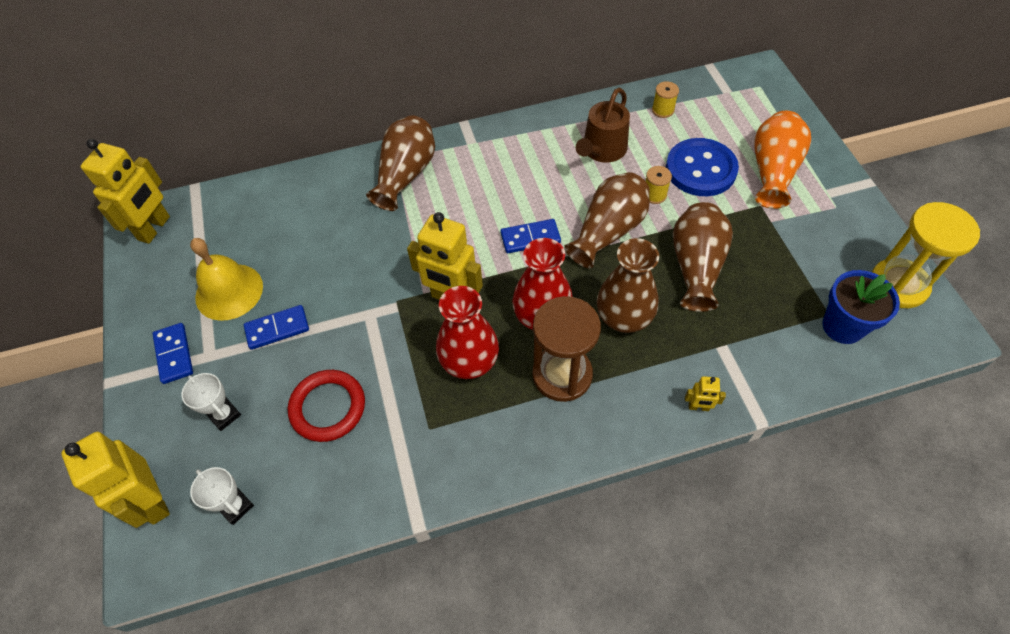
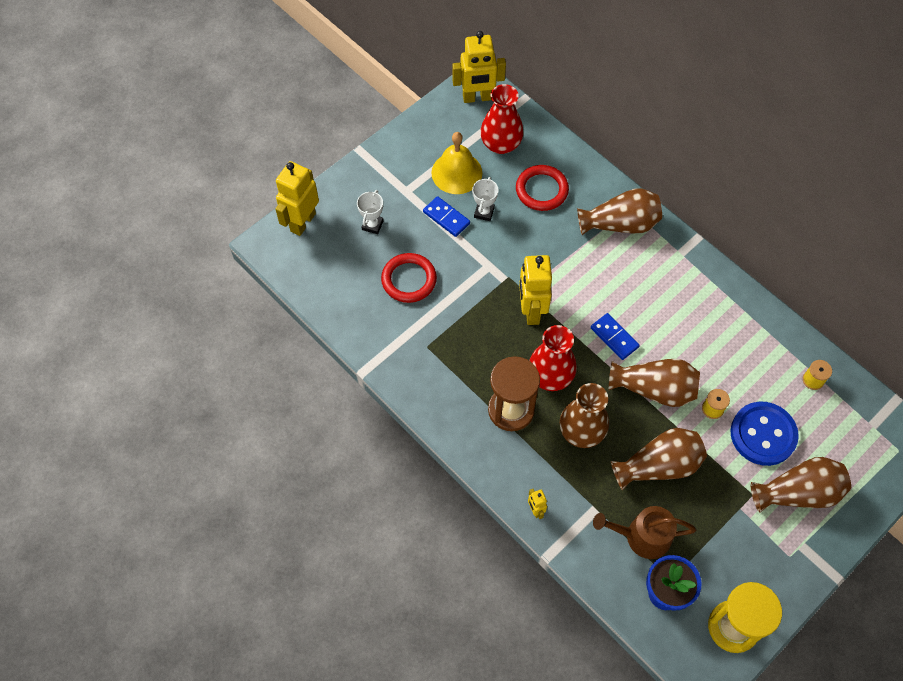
camera: 60 degrees right, 5 degrees up
blue domino [152,323,193,384] -> none
white trophy [190,467,254,525] -> white trophy moved to [472,177,499,221]
red vase [436,286,499,379] -> red vase moved to [480,84,524,154]
brown watering can [576,88,630,163] -> brown watering can moved to [593,506,696,559]
orange vase [754,111,811,209] -> brown vase [751,457,851,513]
none -> red ring [516,165,569,211]

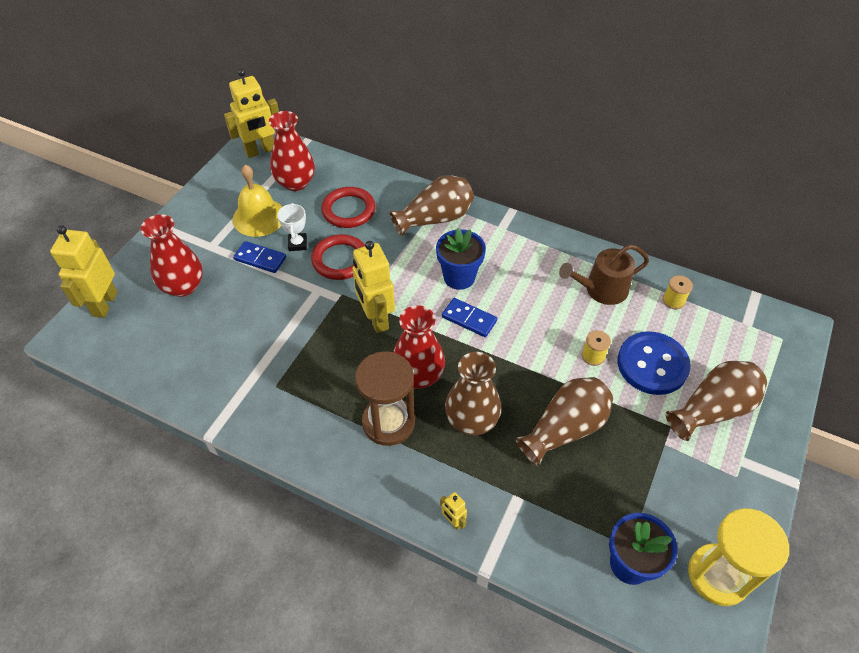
camera: 20 degrees left, 10 degrees down
white trophy [357,190,384,234] -> red vase [141,214,203,297]
red ring [381,253,437,303] -> red ring moved to [311,234,365,280]
brown watering can [593,506,696,559] -> brown watering can moved to [559,244,649,305]
brown vase [609,359,700,407] -> none
none -> blue flower pot [436,228,486,290]

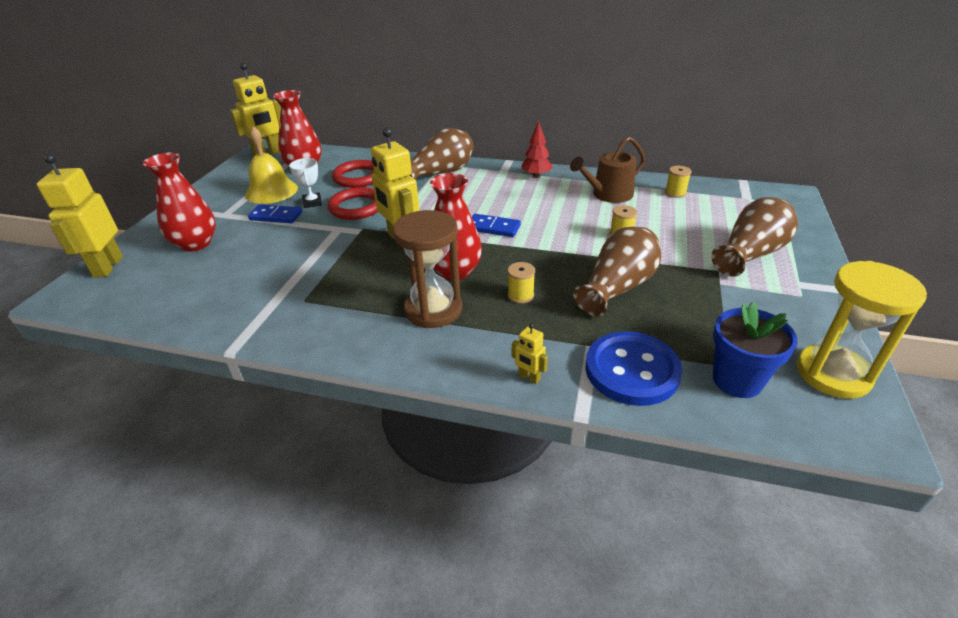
camera: 10 degrees left, 15 degrees down
blue flower pot [436,228,486,290] -> none
brown vase [445,352,501,435] -> yellow spool [507,262,535,304]
blue button [618,331,691,395] -> blue button moved to [586,331,682,406]
none -> red tree [521,120,553,178]

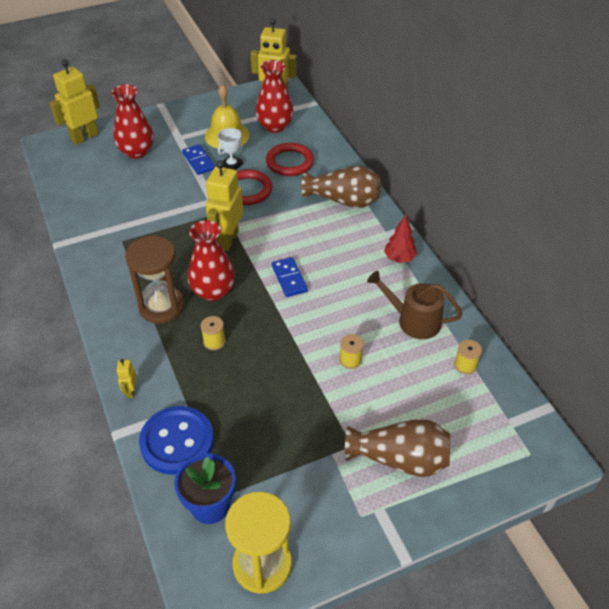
camera: 50 degrees right, 10 degrees up
brown vase [573,227,661,317] -> none

